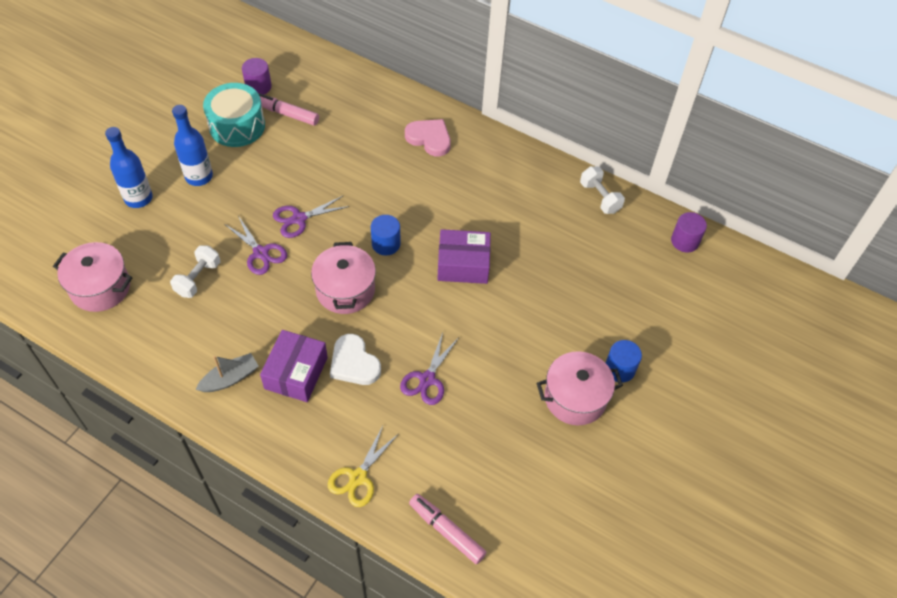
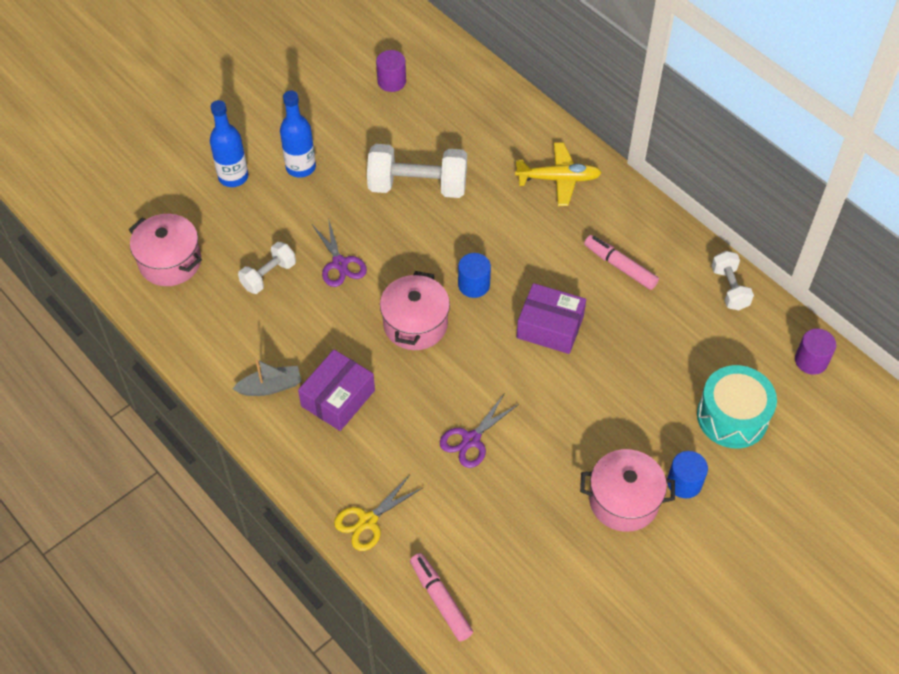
camera: 20 degrees right, 0 degrees up
turquoise drum [203,83,265,147] -> turquoise drum moved to [697,365,777,448]
pink marker [258,93,319,126] -> pink marker moved to [584,235,659,290]
purple scissors [273,195,350,238] -> none
white heart [330,334,381,385] -> none
pink heart [405,119,451,156] -> yellow plane [515,143,602,206]
none -> white dumbbell [367,144,467,198]

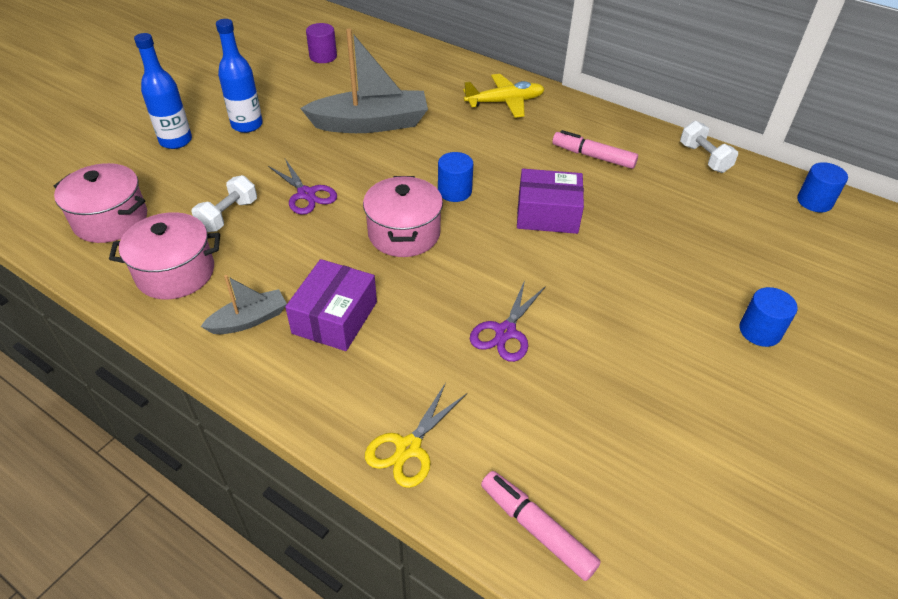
camera: 15 degrees left, 10 degrees down
white dumbbell [367,144,467,198] -> grey boat [300,29,428,133]
pink pot [580,449,675,532] -> pink pot moved to [109,212,220,300]
turquoise drum [697,365,777,448] -> none
purple cylinder [795,329,836,375] -> blue cylinder [797,162,848,212]

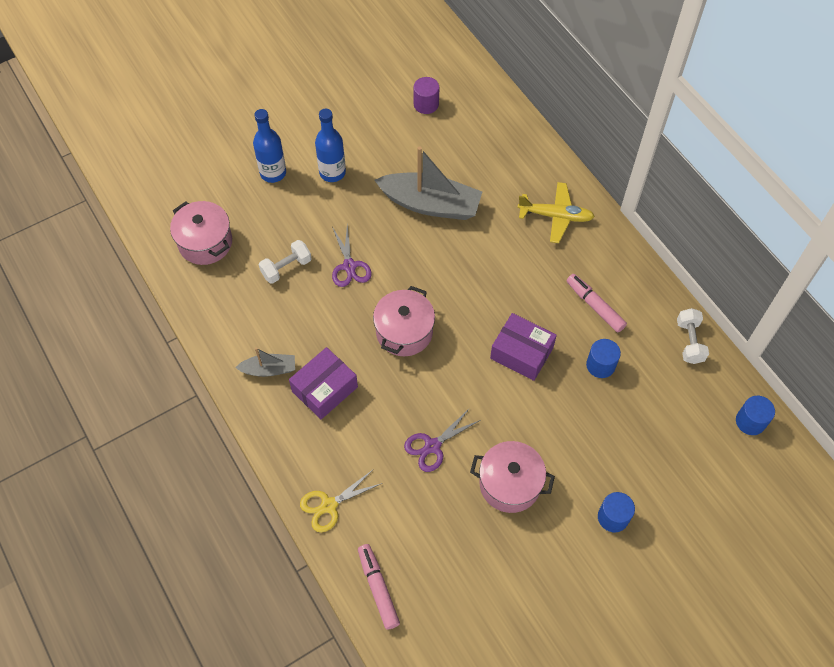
camera: 25 degrees right, 15 degrees up
pink pot [109,212,220,300] -> pink pot moved to [470,441,555,513]
blue cylinder [438,152,473,202] -> blue cylinder moved to [586,339,621,378]

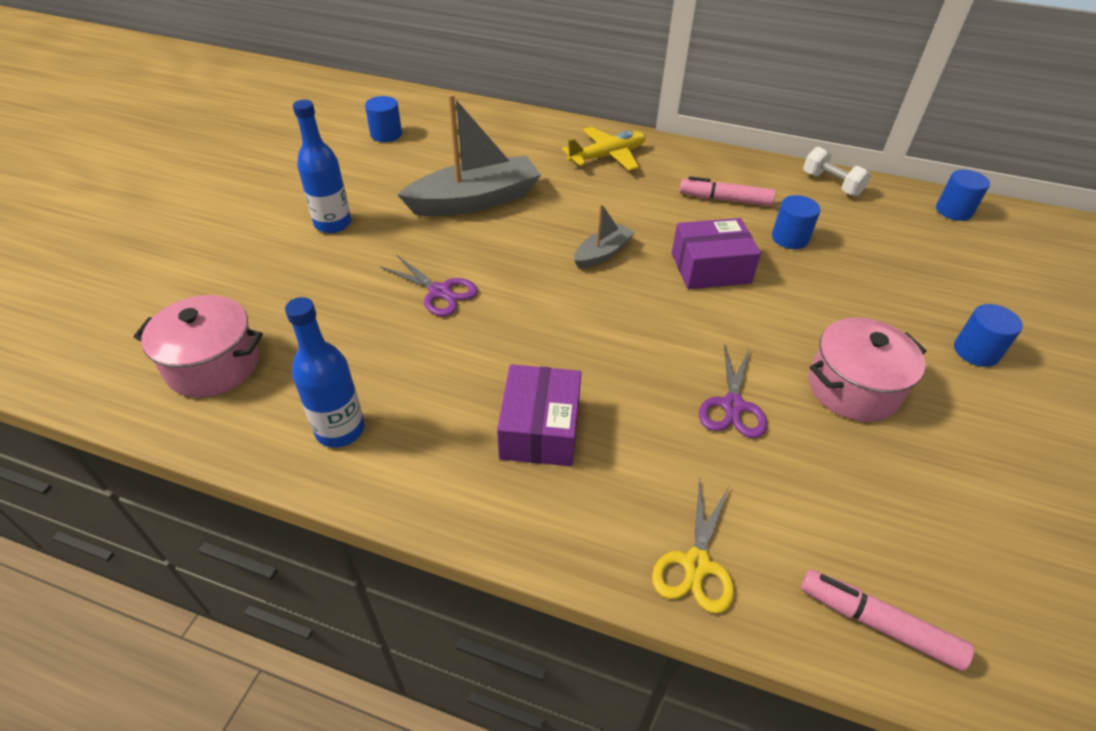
camera: 40 degrees left, 15 degrees down
grey boat [235,348,295,377] -> grey boat moved to [574,204,635,269]
blue bottle [253,109,286,183] -> blue bottle moved to [285,297,365,448]
white dumbbell [259,240,312,284] -> none
pink pot [373,286,435,356] -> none
purple cylinder [413,77,439,114] -> blue cylinder [365,96,402,142]

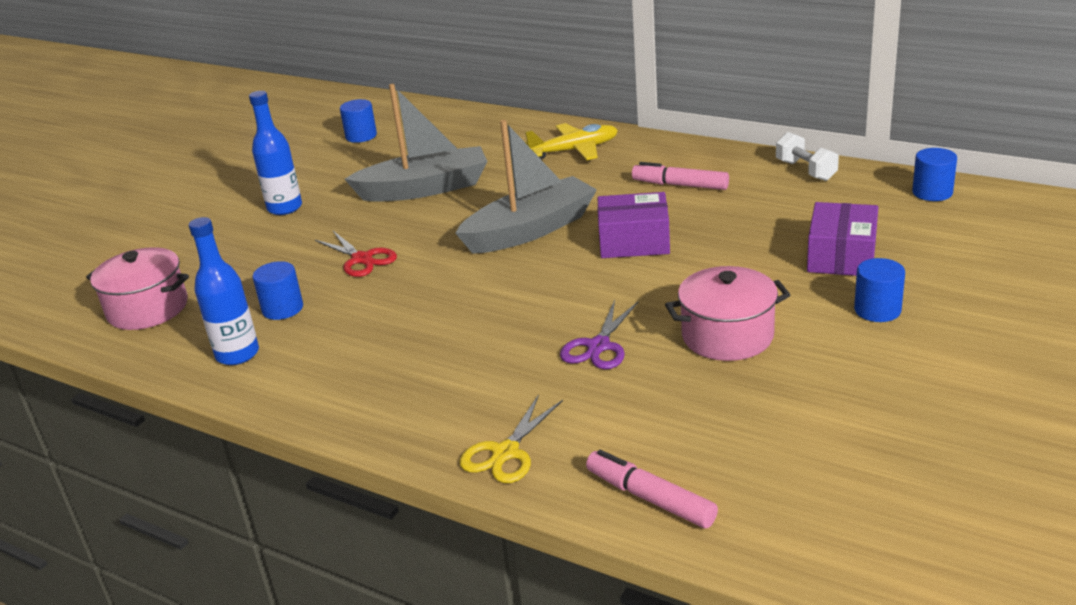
camera: 15 degrees right, 15 degrees down
purple scissors [380,255,478,316] -> red scissors [315,231,397,277]
purple box [497,364,581,466] -> purple box moved to [807,202,878,276]
grey boat [574,204,635,269] -> grey boat [455,120,597,254], size x1.97
blue cylinder [772,195,820,249] -> blue cylinder moved to [252,261,303,320]

